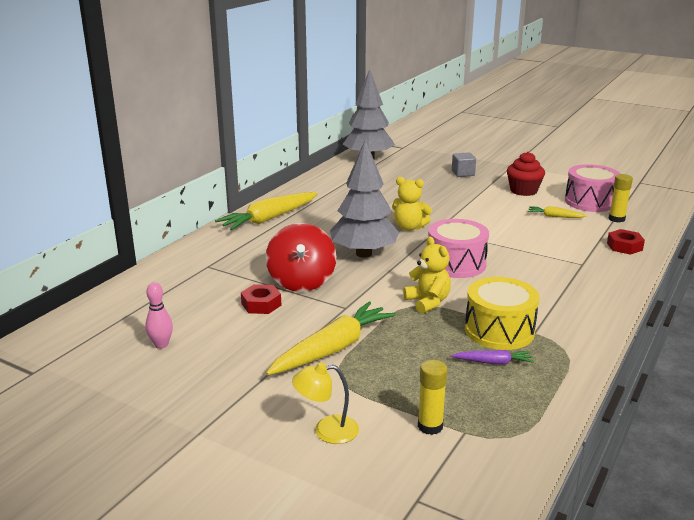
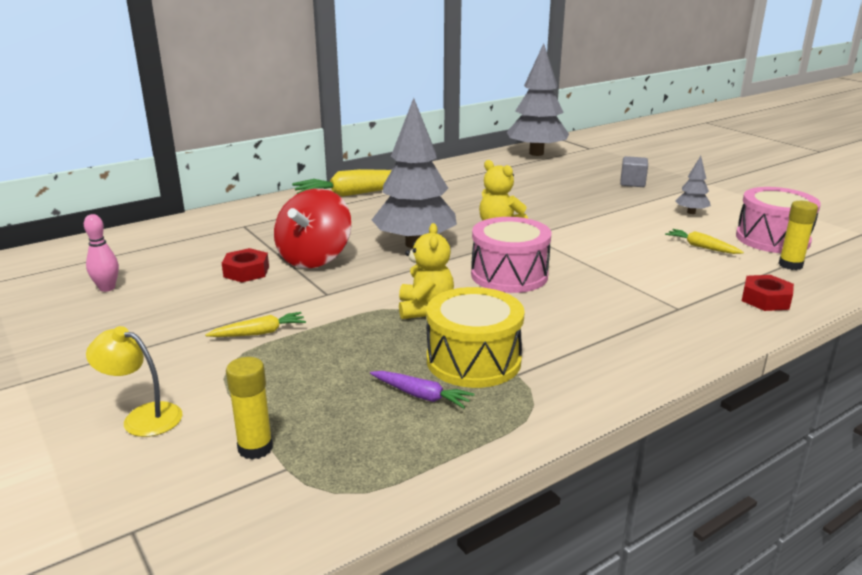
camera: 25 degrees right, 0 degrees up
yellow carrot [266,302,396,375] -> yellow carrot [205,312,306,337], size x0.48
red cupcake [507,152,545,196] -> grey tree [675,156,711,214]

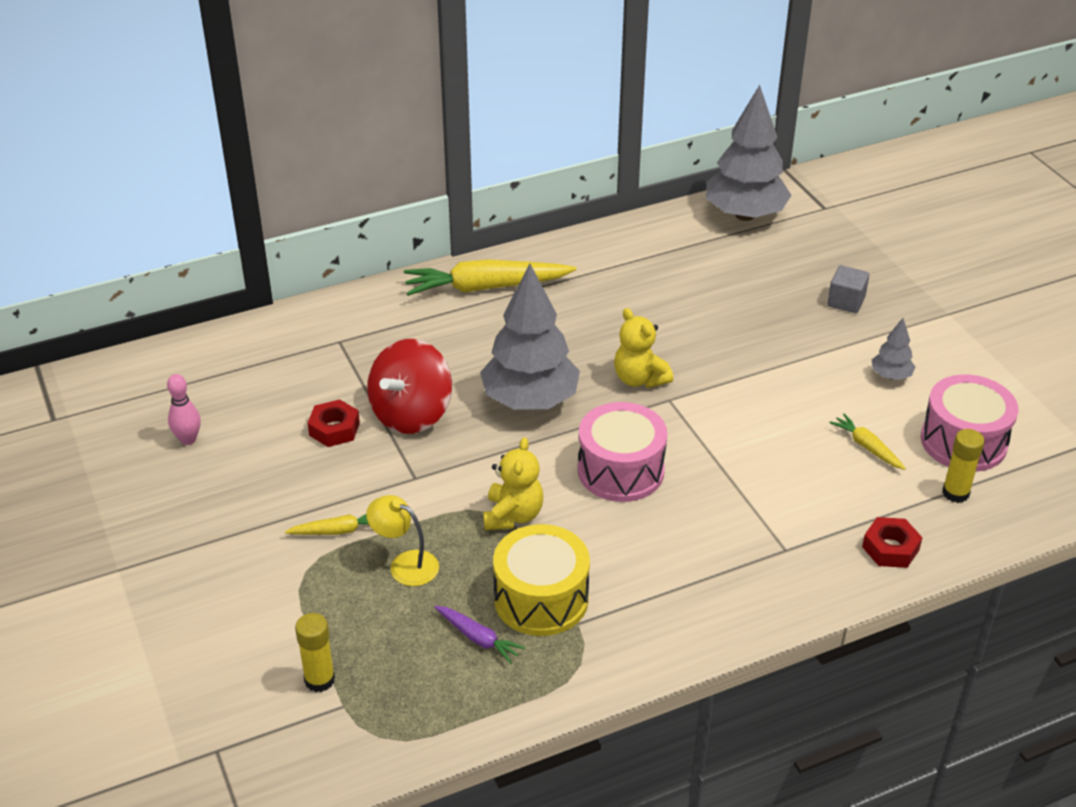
camera: 10 degrees right, 15 degrees up
yellow lamp [86,326,182,437] -> yellow lamp moved to [366,495,439,586]

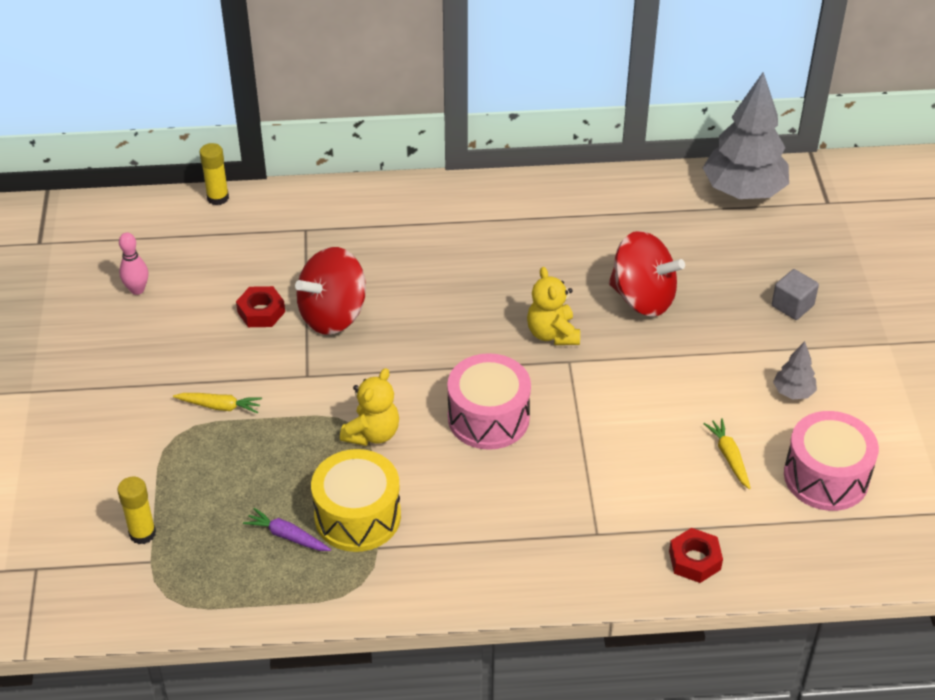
camera: 20 degrees right, 5 degrees up
yellow lamp [366,495,439,586] -> none
yellow carrot [404,260,577,296] -> none
purple carrot [434,606,525,664] -> purple carrot turned 150 degrees clockwise [243,508,331,551]
grey tree [480,264,580,410] -> none
yellow glue stick [942,429,985,503] -> yellow glue stick moved to [199,143,229,205]
none -> red spinning top [609,231,685,317]

